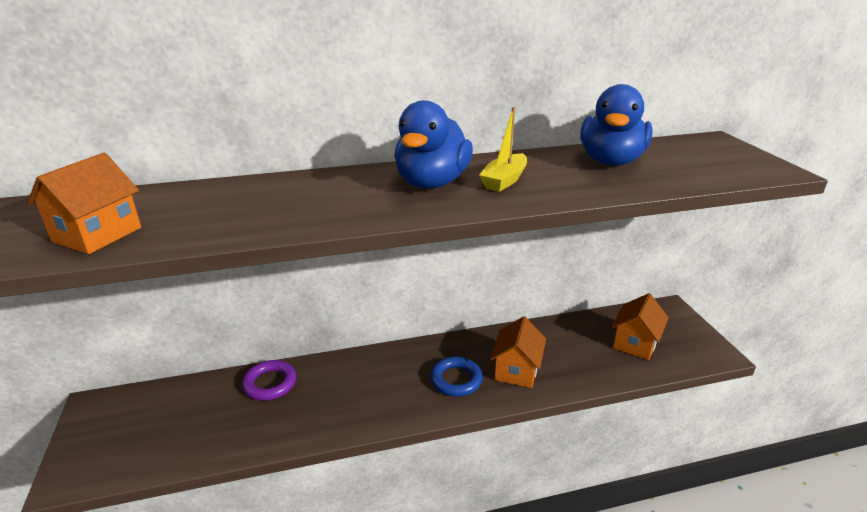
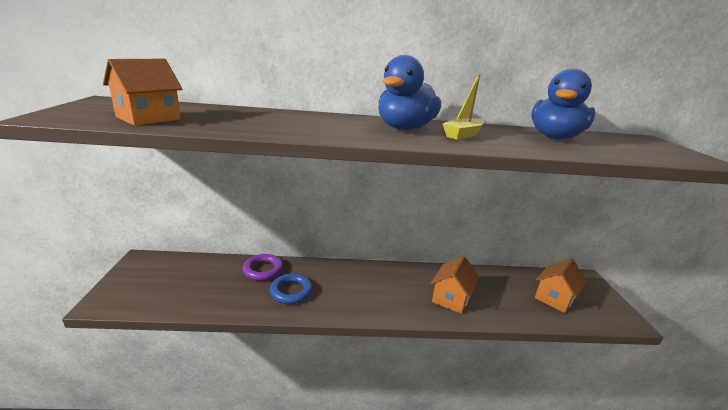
camera: 10 degrees right, 5 degrees down
blue ring [430,357,483,397] -> blue ring moved to [270,273,313,304]

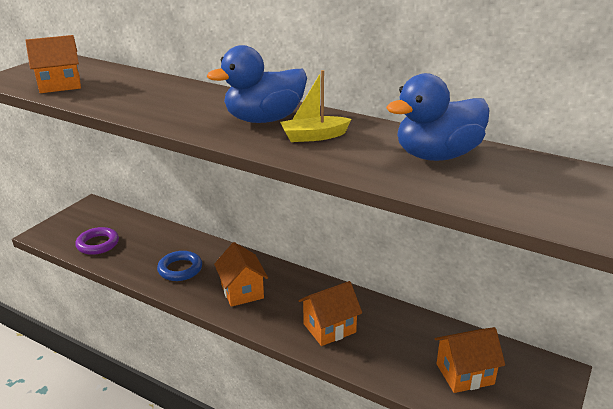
camera: 35 degrees right, 5 degrees up
purple ring [243,254,284,281] -> purple ring moved to [75,227,119,255]
none -> orange house [214,242,268,307]

